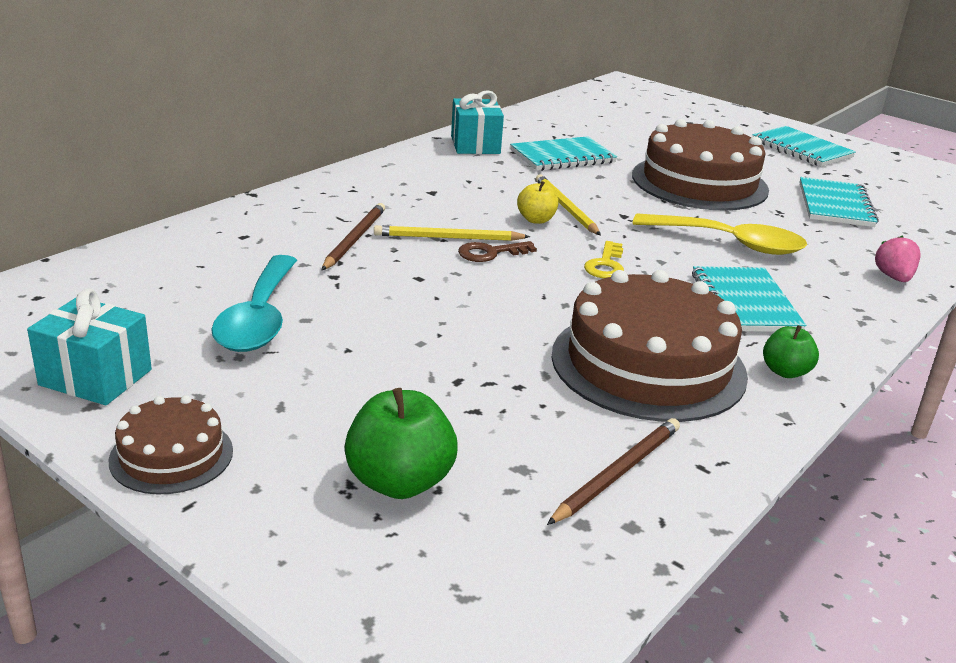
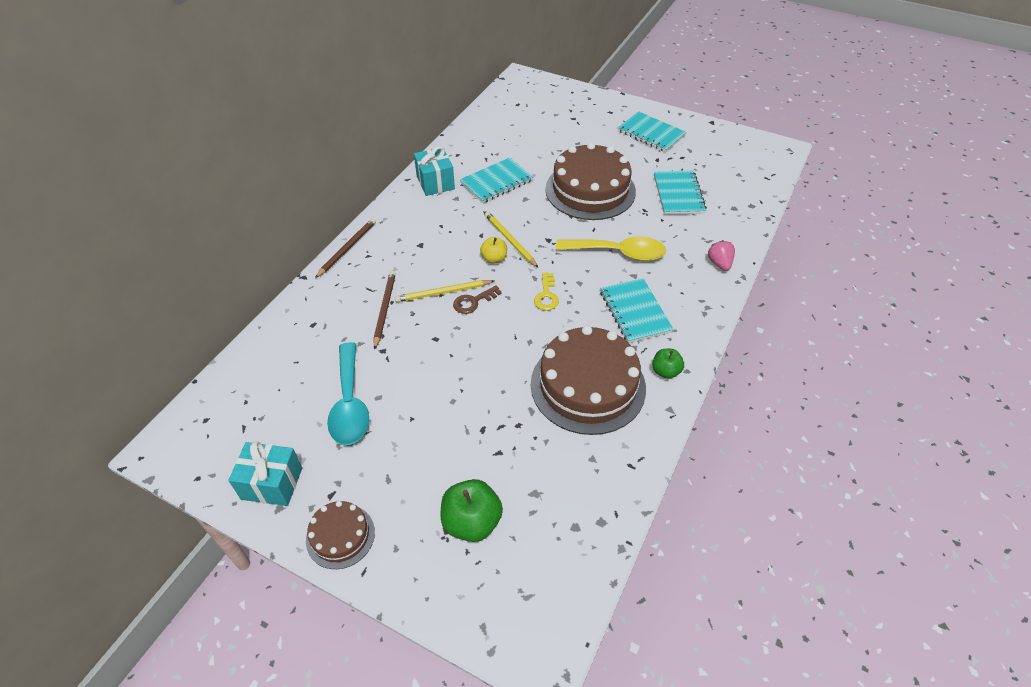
camera: 10 degrees left, 20 degrees up
brown pencil [547,418,680,525] -> brown pencil moved to [315,218,376,278]

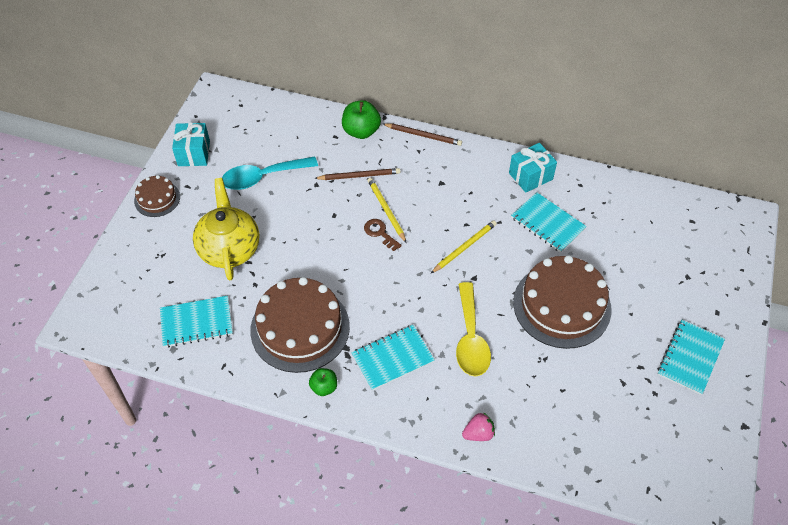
camera: 80 degrees right, 5 degrees up
green apple [441,479,503,542] -> green apple moved to [342,100,381,139]
yellow apple [480,237,507,264] -> none
yellow key [534,272,559,311] -> none
turquoise notebook [654,171,707,215] -> turquoise notebook moved to [160,296,233,347]
none -> yellow teapot [193,178,259,281]

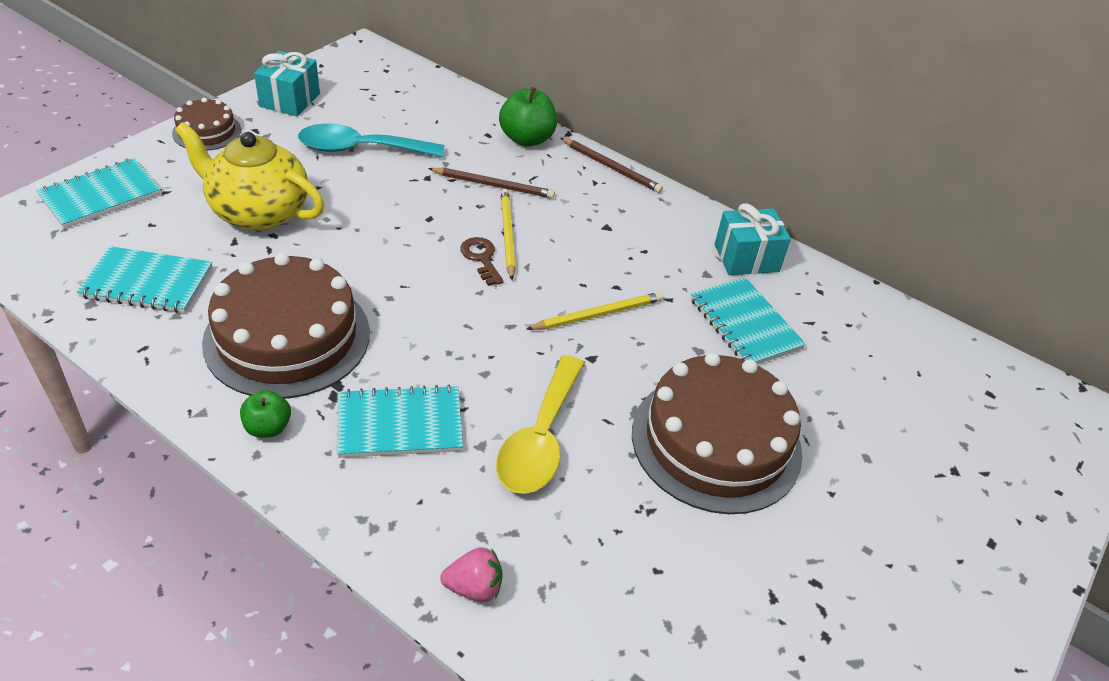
camera: 15 degrees right, 10 degrees down
yellow teapot [193,178,259,281] -> yellow teapot turned 75 degrees counterclockwise [175,122,324,231]
turquoise notebook [657,320,725,395] -> turquoise notebook moved to [37,158,162,229]

